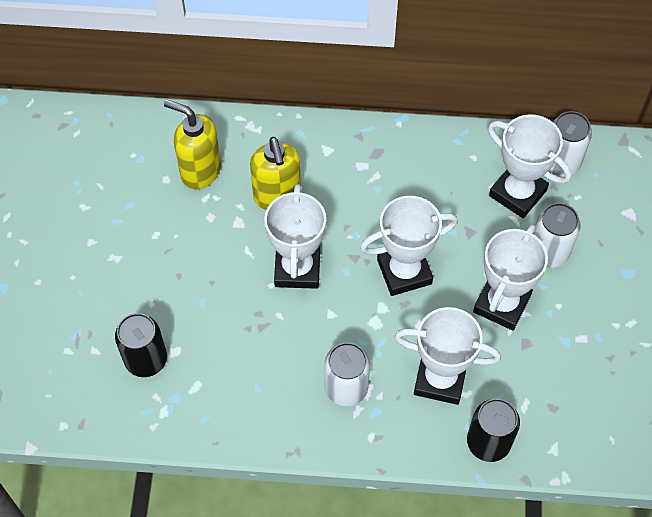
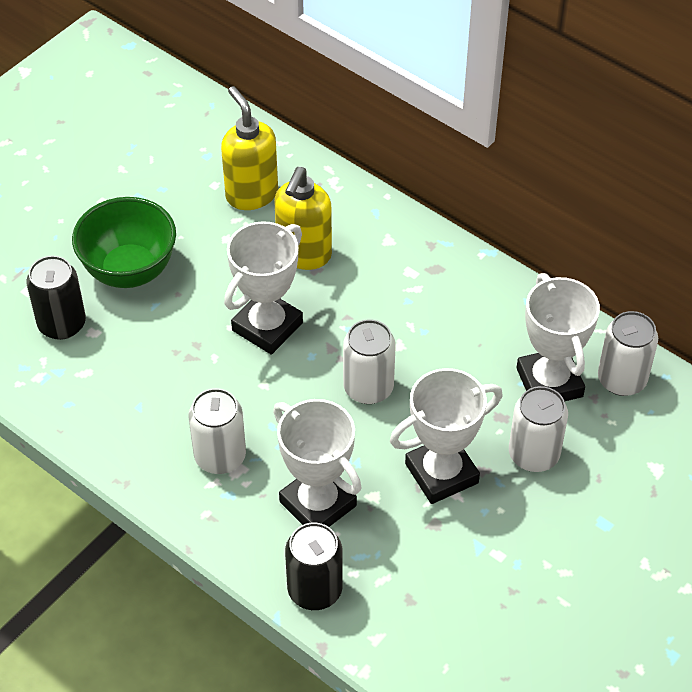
camera: 35 degrees right, 10 degrees down
white trophy [360,196,458,296] -> white can [343,319,396,404]
none -> green bowl [72,197,176,288]

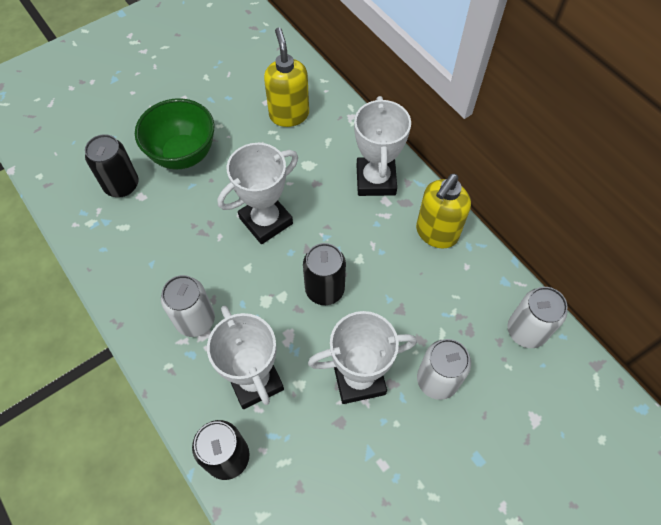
camera: 15 degrees right, 10 degrees up
yellow soap dispenser [274,167,332,270] -> yellow soap dispenser moved to [416,174,471,248]
white can [343,319,396,404] -> black can [303,243,346,305]
white trophy [517,273,600,402] -> white trophy moved to [354,96,411,196]

